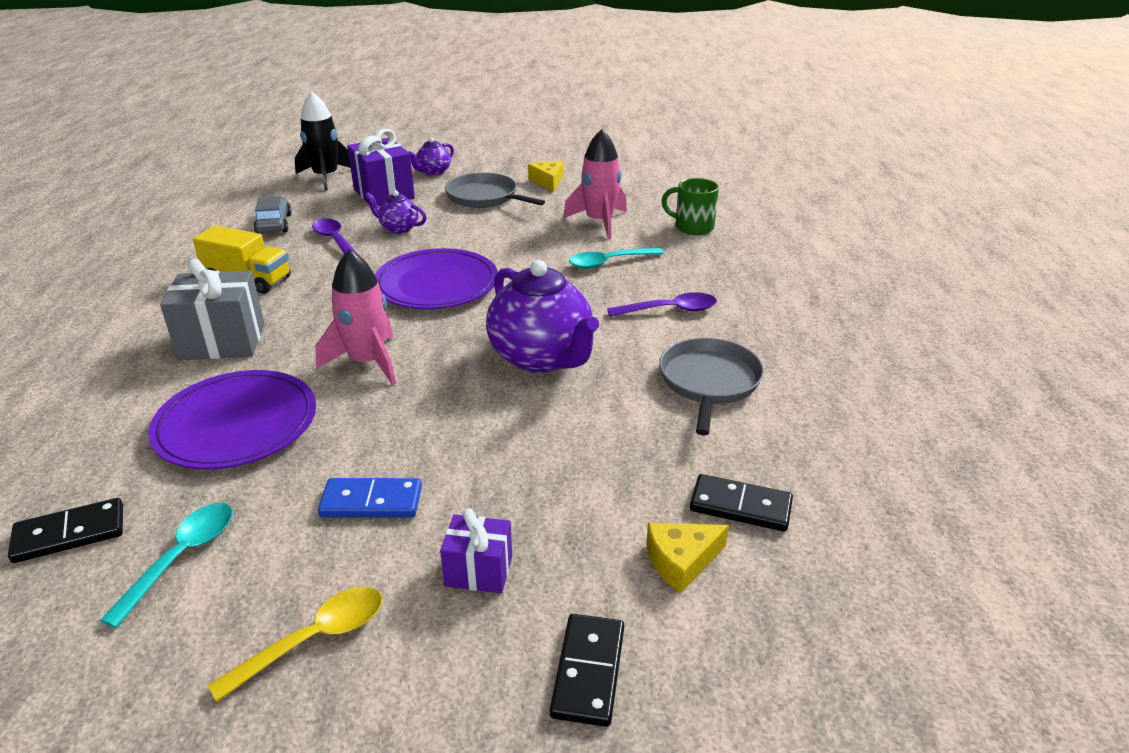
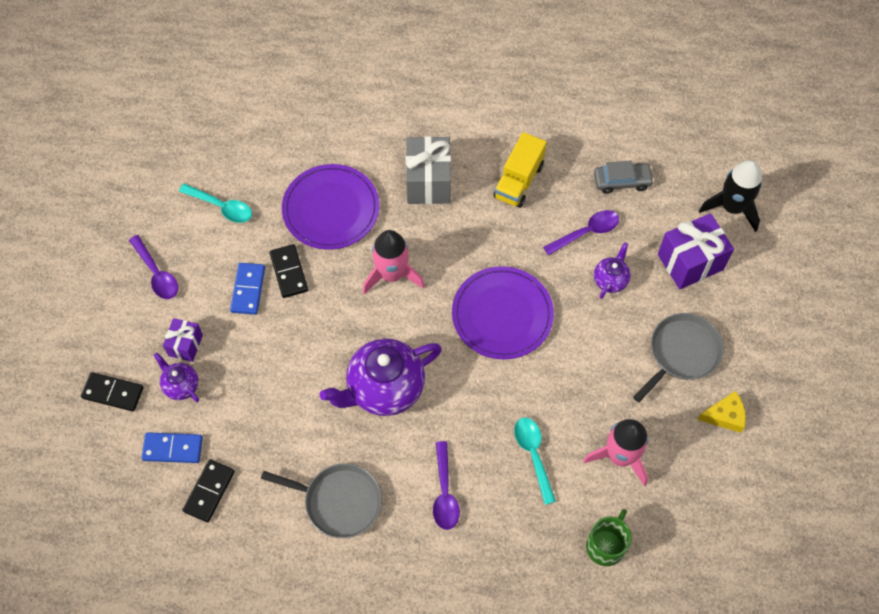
camera: 95 degrees right, 30 degrees up
black domino [8,498,123,563] -> black domino moved to [269,244,308,298]
yellow spoon [207,587,382,702] -> purple spoon [129,235,178,299]
purple teapot [409,137,454,176] -> purple teapot moved to [154,353,199,402]
yellow cheese [646,523,729,593] -> blue domino [141,432,203,463]

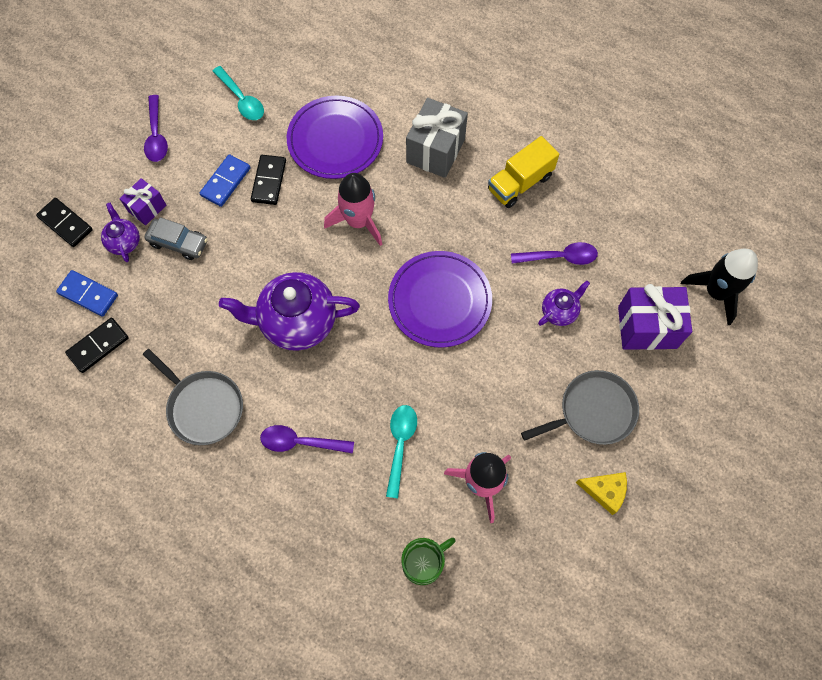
camera: 25 degrees right, 5 degrees up
purple spoon [433,441,460,530] -> purple spoon turned 75 degrees clockwise [260,425,354,454]
grey car [594,160,654,194] -> grey car moved to [144,217,208,260]

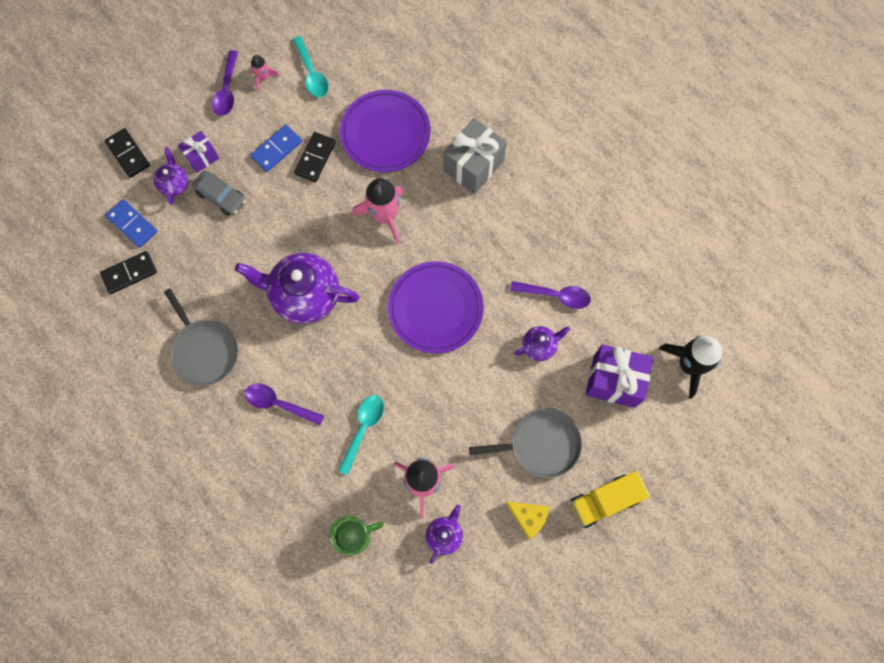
camera: 15 degrees right, 5 degrees up
yellow truck [488,136,559,208] -> yellow truck moved to [571,471,650,528]
none -> pink rocket [251,55,279,91]
none -> purple teapot [426,505,463,564]

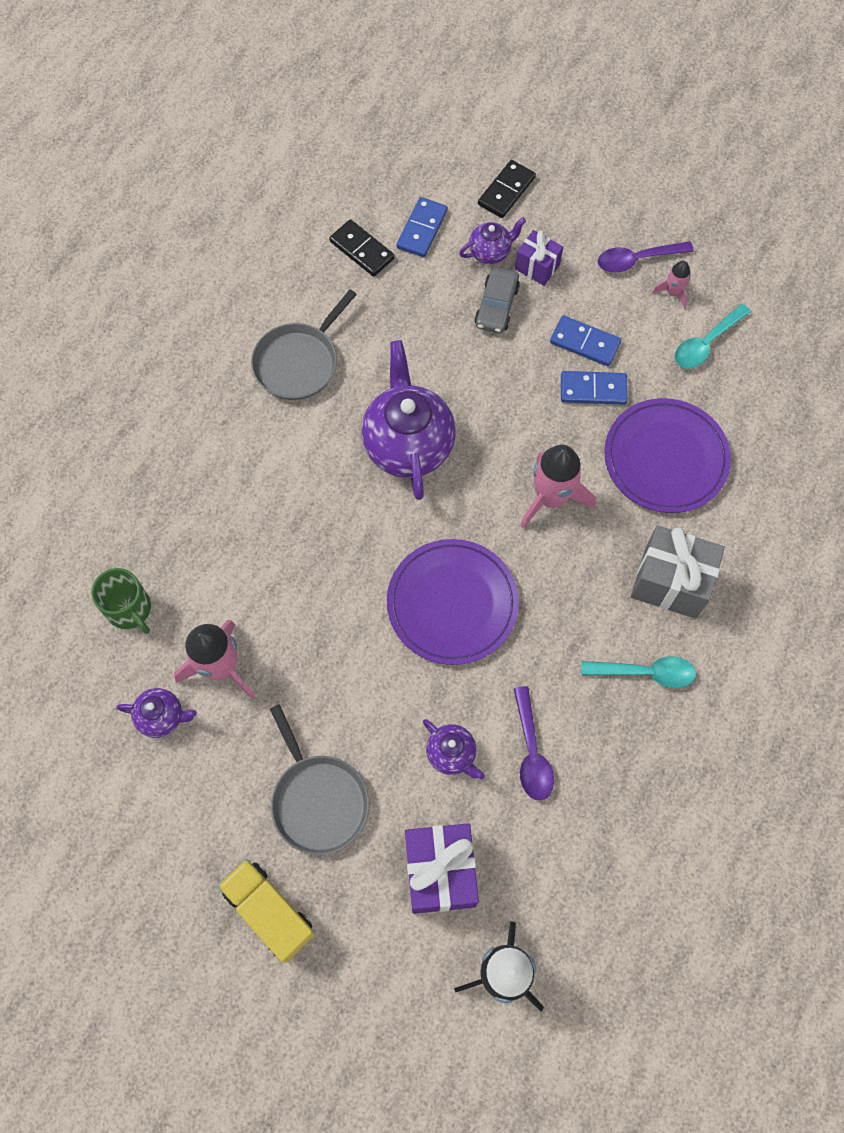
camera: 70 degrees right, 5 degrees down
purple spoon [245,384,324,425] -> none
black domino [294,132,336,182] -> blue domino [561,371,628,405]
turquoise spoon [338,395,384,475] -> turquoise spoon moved to [581,656,696,688]
yellow cheese [505,501,550,540] -> none

